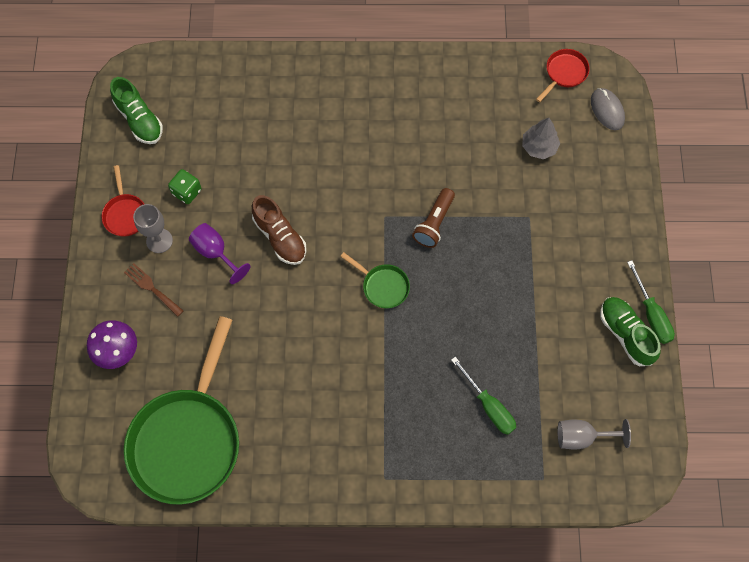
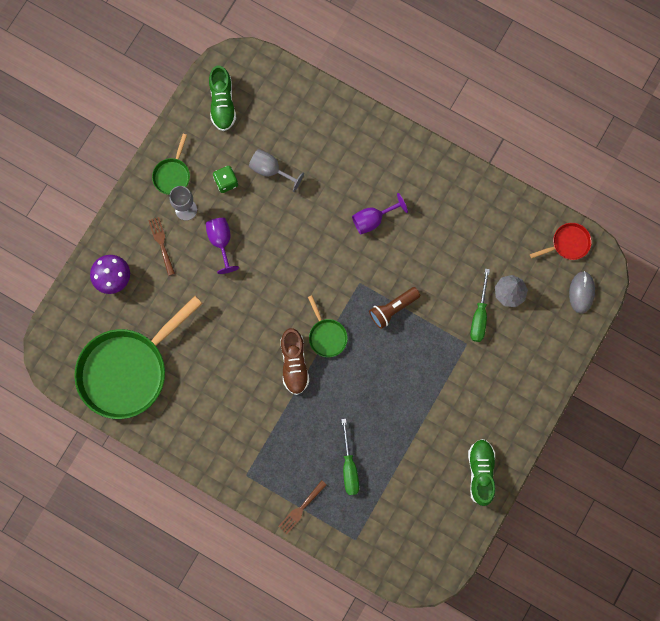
camera: 30 degrees right, 10 degrees up
red pan [102,165,144,236] -> green pan [152,134,190,195]
brown shoe [252,195,306,265] -> brown shoe moved to [281,328,309,395]
grey goblet [558,419,631,450] -> grey goblet moved to [249,149,304,192]
green screwdriver [627,260,675,344] -> green screwdriver moved to [470,269,490,342]
none -> brown fork [278,480,327,534]
none -> purple goblet [352,193,408,234]

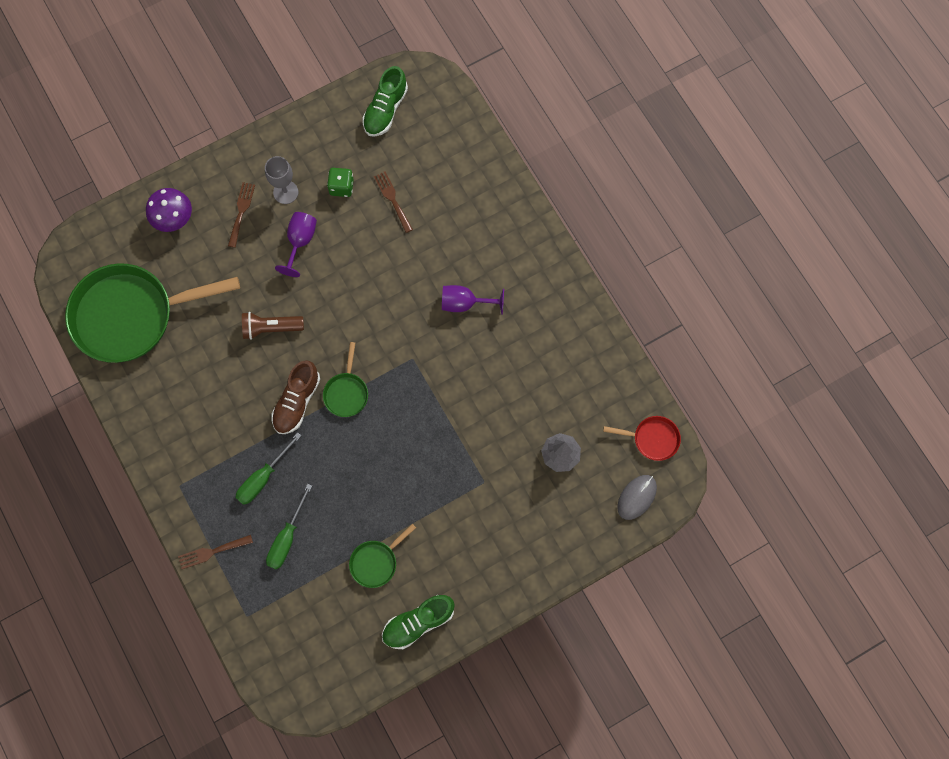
camera: 30 degrees right, 5 degrees down
green pan [152,134,190,195] -> green pan moved to [349,524,416,588]
grey goblet [249,149,304,192] -> brown fork [374,171,413,233]
brown flashlight [369,287,420,329] -> brown flashlight moved to [242,312,304,340]
green shoe [468,439,495,506] -> green shoe turned 150 degrees counterclockwise [382,595,455,649]
green screwdriver [470,269,490,342] -> green screwdriver moved to [236,432,301,505]

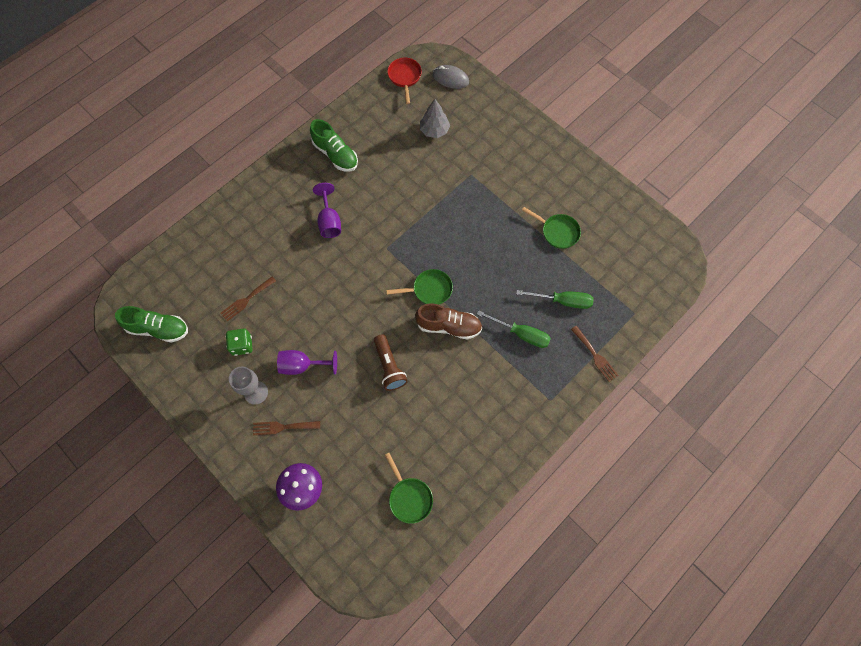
camera: 105 degrees left, 5 degrees down
green pan [65,264,240,363] -> green pan [385,453,433,524], size x0.43
green shoe [382,595,455,649] -> green shoe moved to [310,119,358,172]

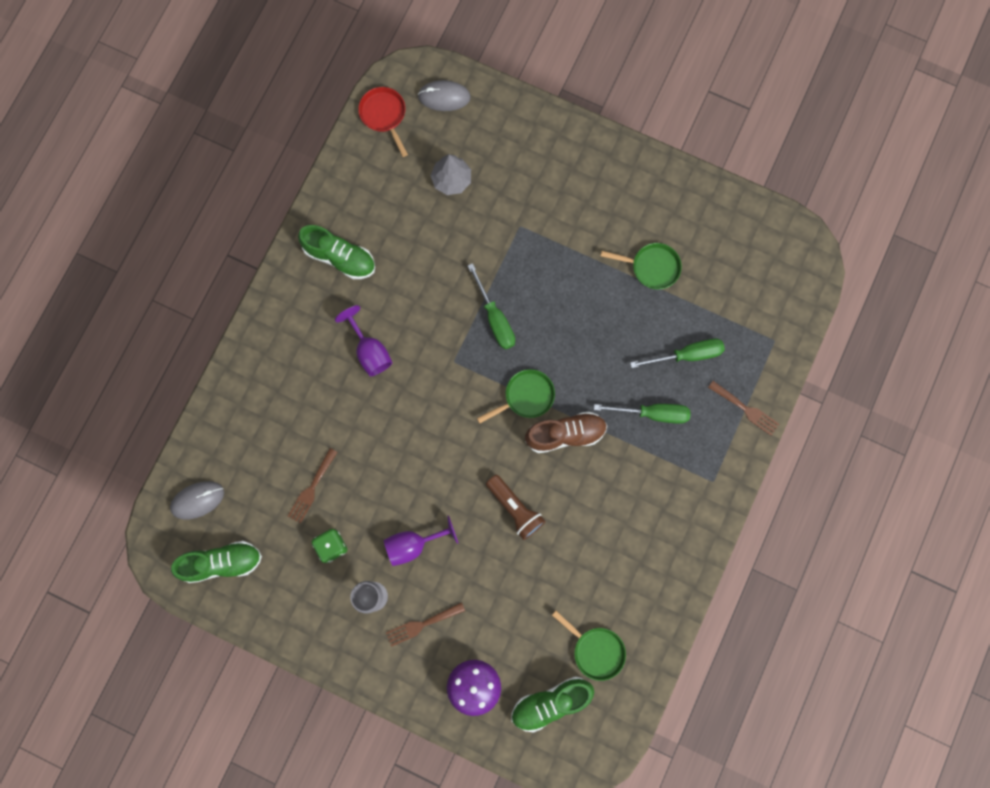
camera: 20 degrees left, 10 degrees up
none -> grey mouse [170,481,224,519]
none -> green screwdriver [468,263,515,350]
none -> green shoe [511,676,594,733]

